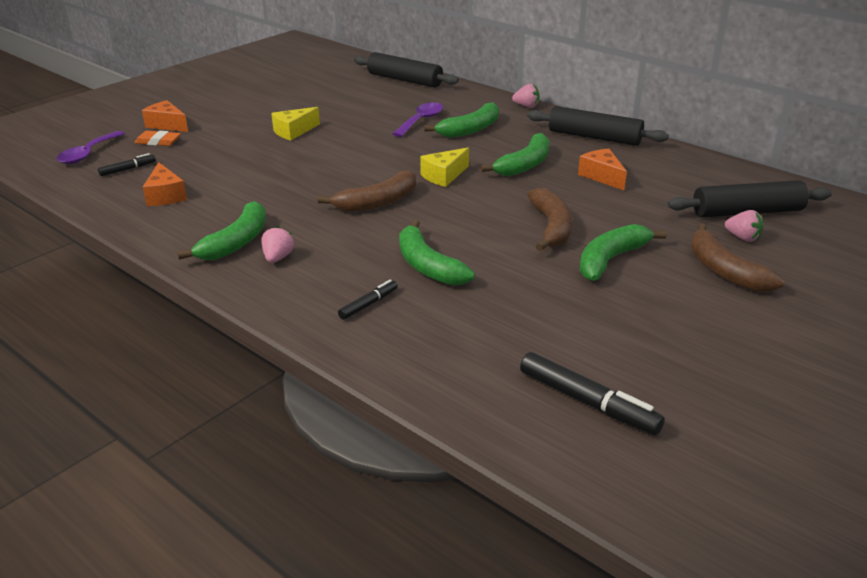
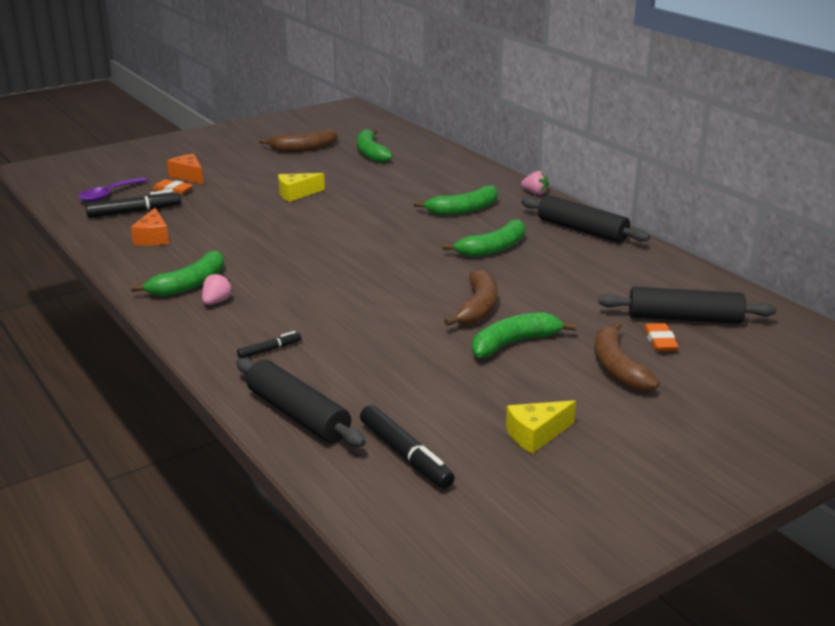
camera: 15 degrees right, 5 degrees down
black marker [98,153,156,176] -> black marker [85,189,181,218], size x1.78
brown banana [318,170,416,212] -> brown banana moved to [259,129,337,152]
black rolling pin [354,52,459,88] -> black rolling pin moved to [236,358,366,447]
purple spoon [393,102,443,137] -> none
green banana [399,220,475,285] -> green banana moved to [357,129,393,163]
yellow cheese [420,148,469,187] -> yellow cheese moved to [506,400,576,454]
orange cheese [578,149,627,190] -> none
pink strawberry [725,210,763,242] -> orange eraser [644,323,679,351]

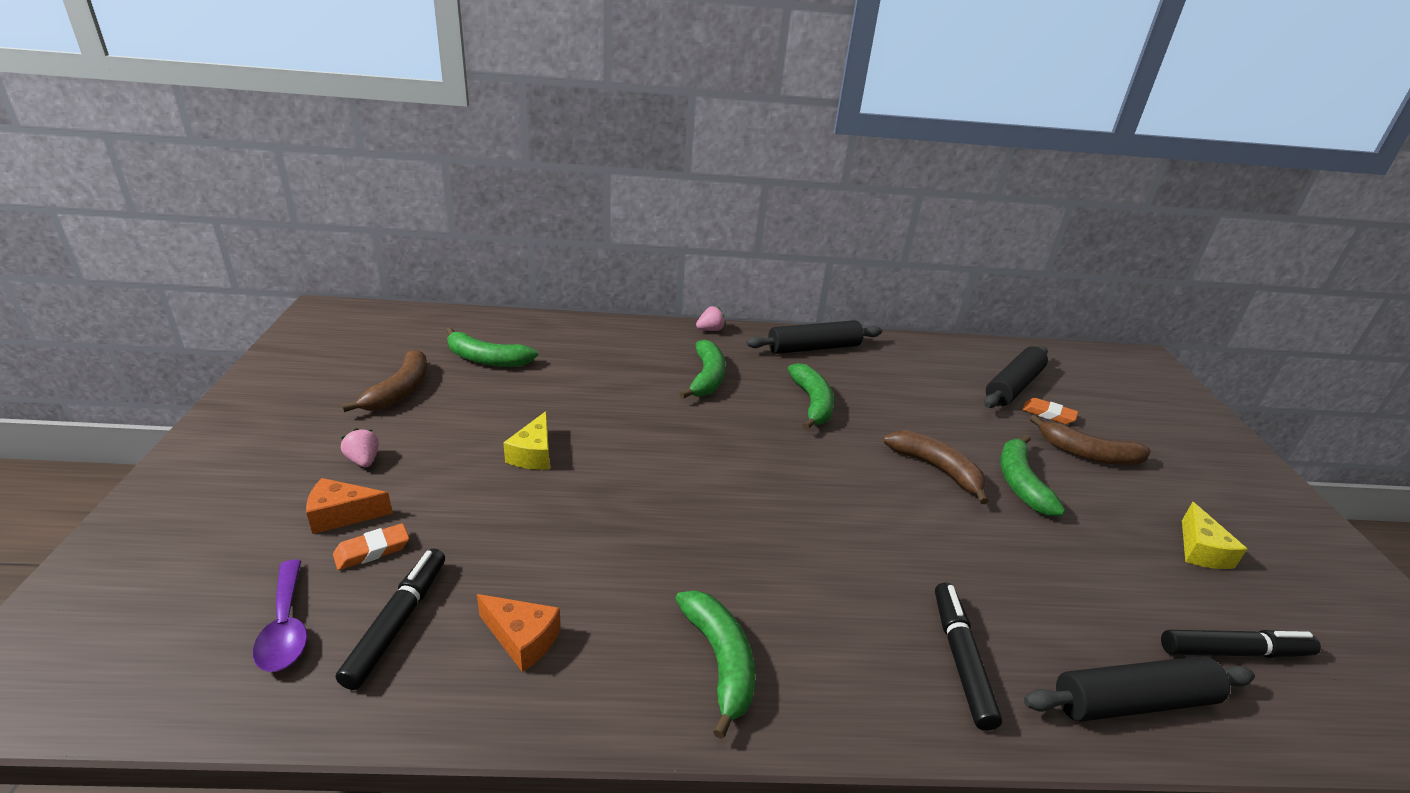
camera: 60 degrees left, 5 degrees up
pink strawberry [202,273,233,305] -> pink strawberry moved to [341,428,379,467]
black marker [237,331,301,358] -> black marker [935,582,1002,731], size x1.78

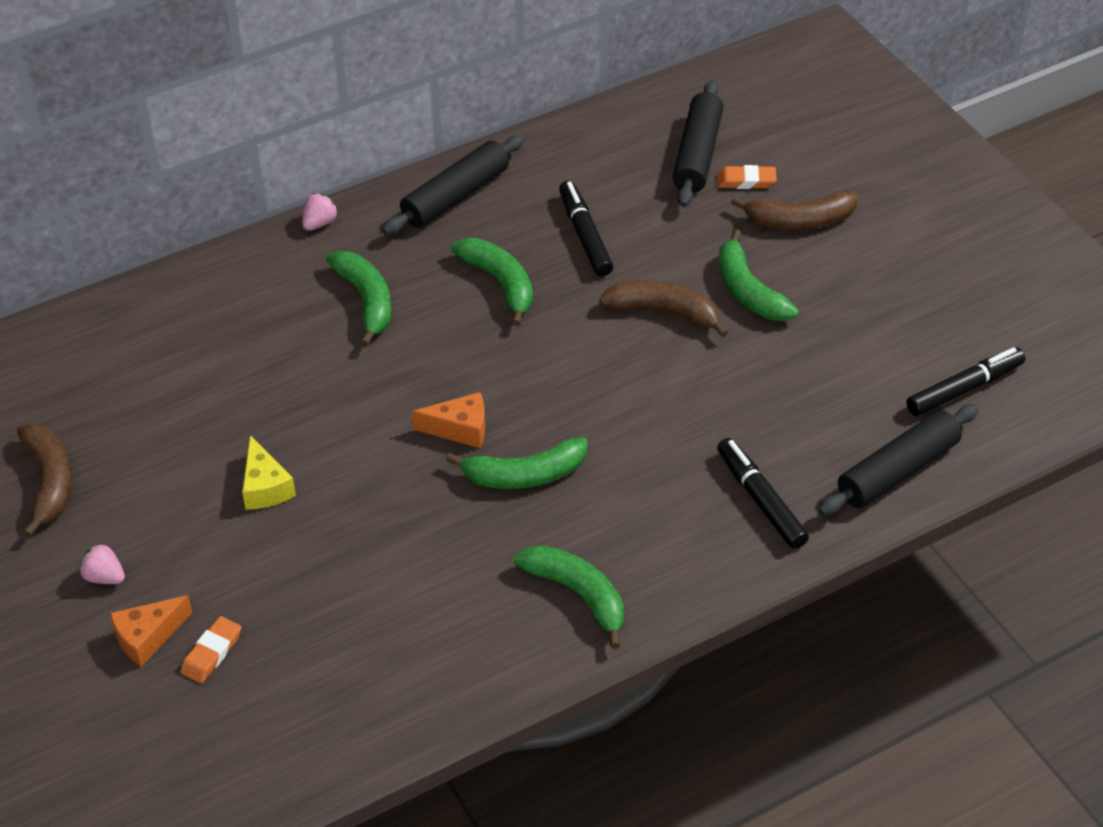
camera: 25 degrees left, 15 degrees up
purple spoon [253,560,307,672] -> none
black marker [336,549,445,690] -> black marker moved to [559,181,613,276]
green banana [446,327,538,367] -> green banana moved to [446,437,587,489]
orange cheese [477,594,561,672] -> orange cheese moved to [412,392,485,448]
yellow cheese [1182,502,1247,569] -> none

